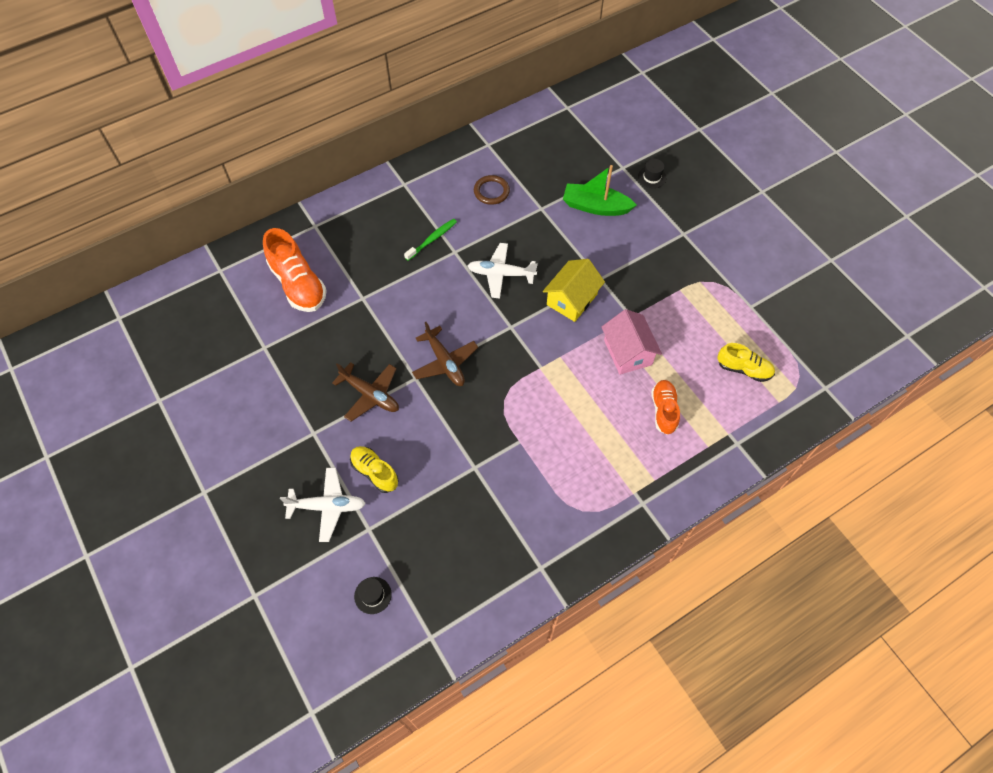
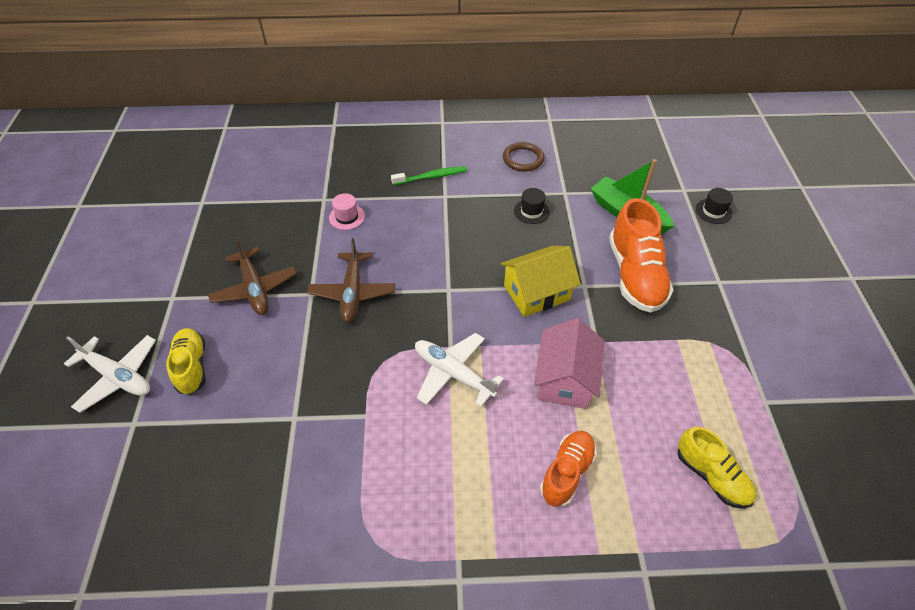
camera: 30 degrees right, 10 degrees down
orange shoe [263,228,327,312] -> orange shoe moved to [609,198,673,313]
black hat [354,577,392,614] -> black hat moved to [514,188,550,224]
white plane [468,243,538,298] -> white plane moved to [415,333,504,407]
none -> pink hat [329,193,365,230]

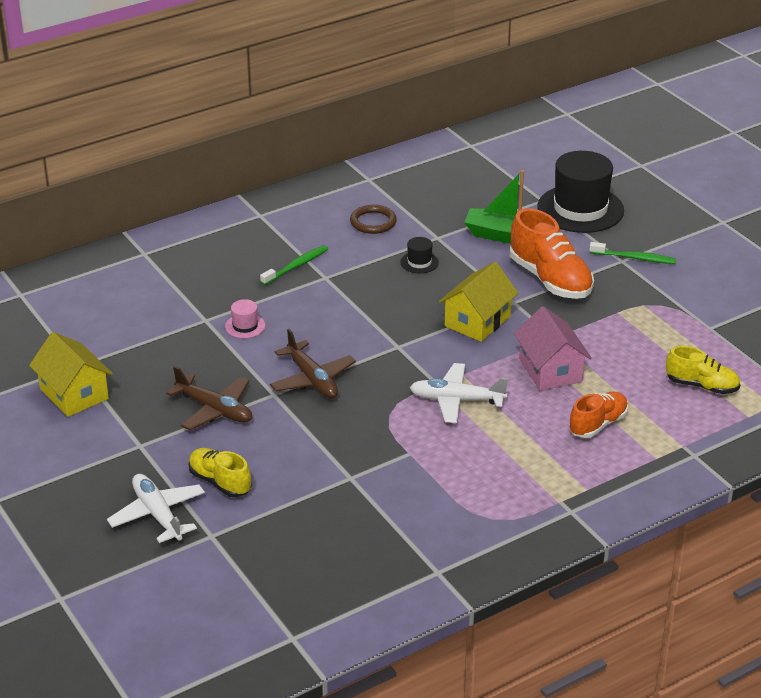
camera: 30 degrees left, 15 degrees down
white plane [64,335,156,413] -> white plane turned 120 degrees counterclockwise [107,474,205,543]
orange shoe [540,431,597,507] -> orange shoe turned 45 degrees clockwise [569,392,628,438]
black hat [696,188,733,224] -> black hat [537,151,624,233], size x2.36
none -> yellow house [29,332,113,417]
none -> green toothbrush [589,242,676,264]

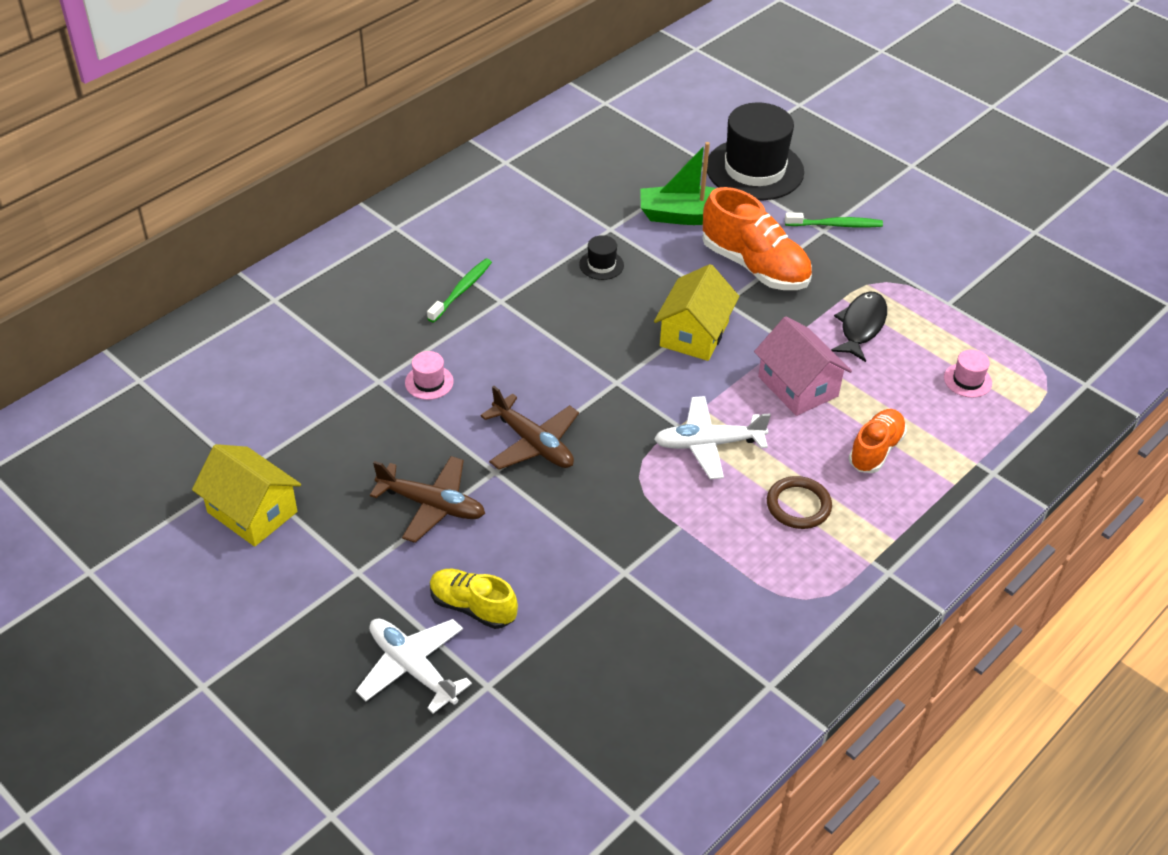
camera: 15 degrees left, 10 degrees up
brown ring [350,205,397,234] -> brown ring moved to [767,476,832,529]
yellow shoe [666,346,740,394] -> pink hat [944,349,992,398]
none -> black fish [831,291,887,362]

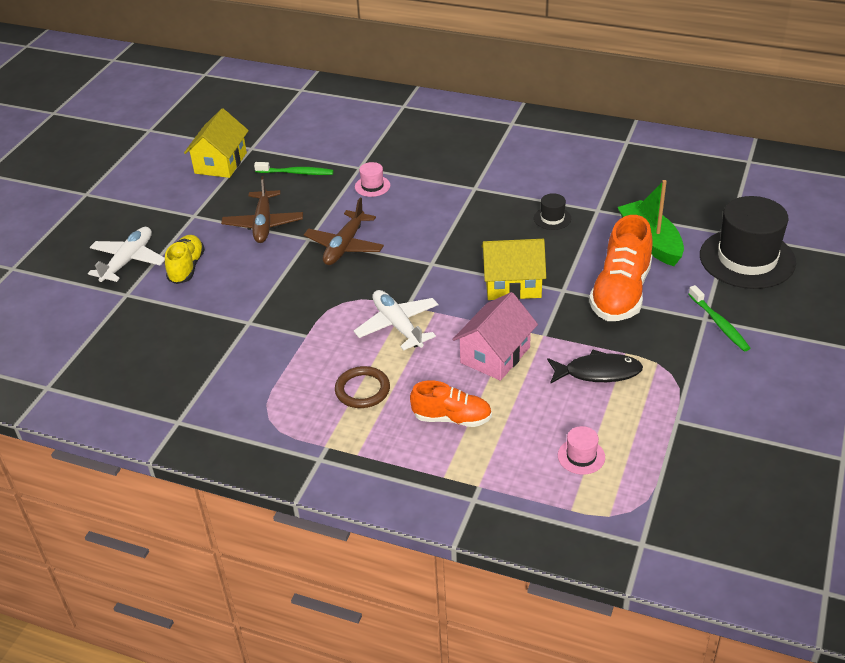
camera: 70 degrees right, 5 degrees down
green toothbrush [427,259,492,322] -> green toothbrush moved to [254,162,334,175]

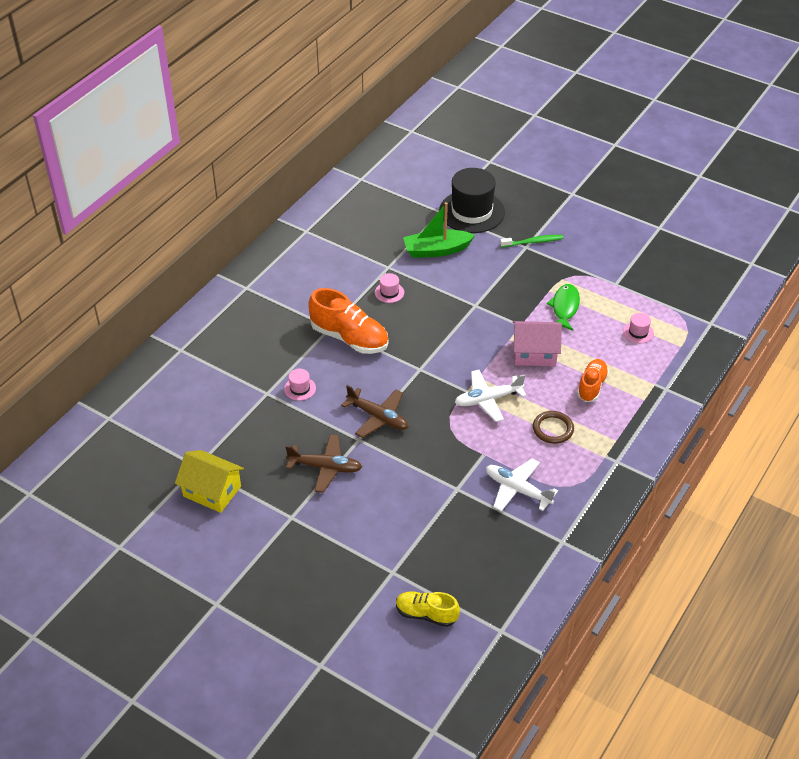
camera: 80 degrees left, 5 degrees up
white plane [88,227,165,282] -> white plane moved to [486,458,558,512]
yellow shoe [165,235,205,284] -> yellow shoe moved to [396,592,460,627]
green toothbrush [254,162,334,175] -> none
pink house [452,292,538,381] -> pink house turned 45 degrees counterclockwise [513,321,562,366]
yellow house [481,239,546,300] -> none
black hat [534,193,571,230] -> pink hat [375,273,404,303]
black fish [547,350,643,384] -> green fish [547,284,580,331]
orange shoe [589,215,653,321] -> orange shoe moved to [308,288,388,354]

